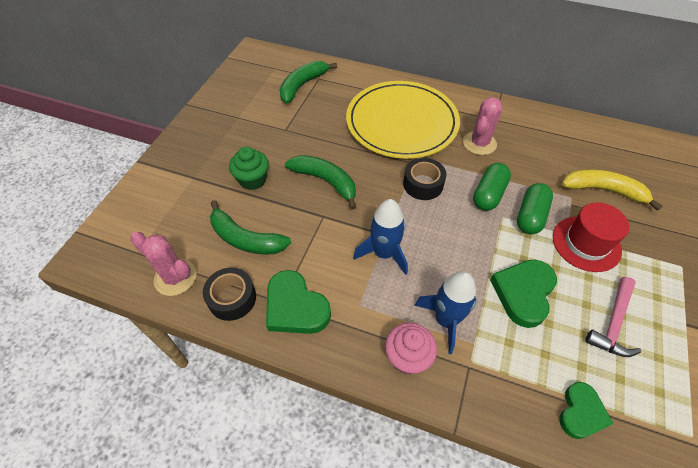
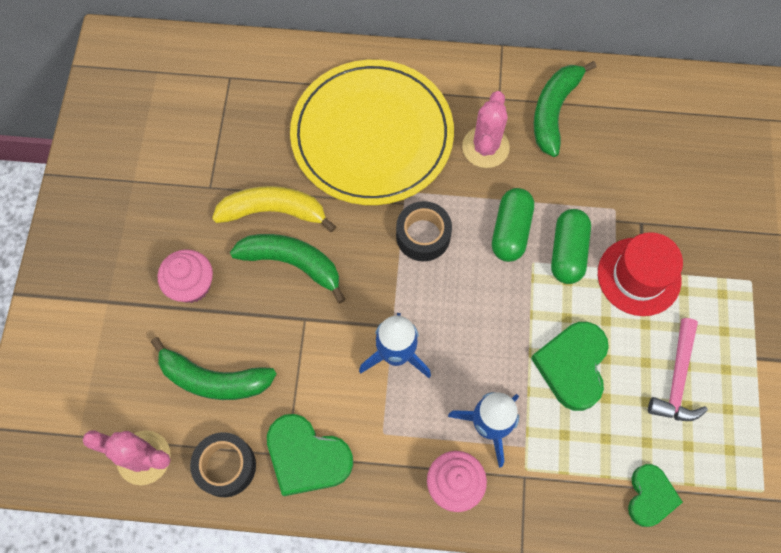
camera: 15 degrees left, 15 degrees up
green cupcake [229,147,269,190] -> pink cupcake [158,249,213,303]
green banana [279,61,337,104] -> green banana moved to [534,61,596,157]
yellow banana [562,169,662,211] -> yellow banana moved to [212,186,336,232]

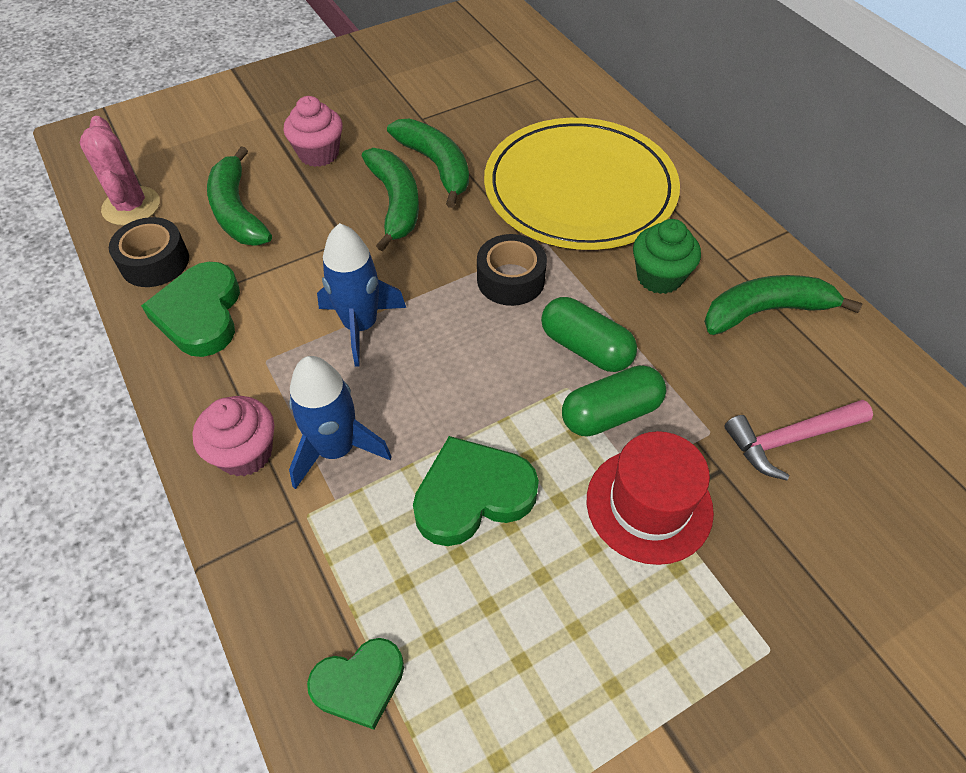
camera: 55 degrees right, 15 degrees down
yellow banana [212,186,336,232] -> green banana [387,119,469,208]
pink cactus [462,91,510,168] -> green cupcake [633,219,701,294]
green capsule [492,188,534,262] -> green capsule turned 60 degrees clockwise [541,297,637,372]
pink hammer [648,318,708,421] -> pink hammer moved to [724,400,873,480]

